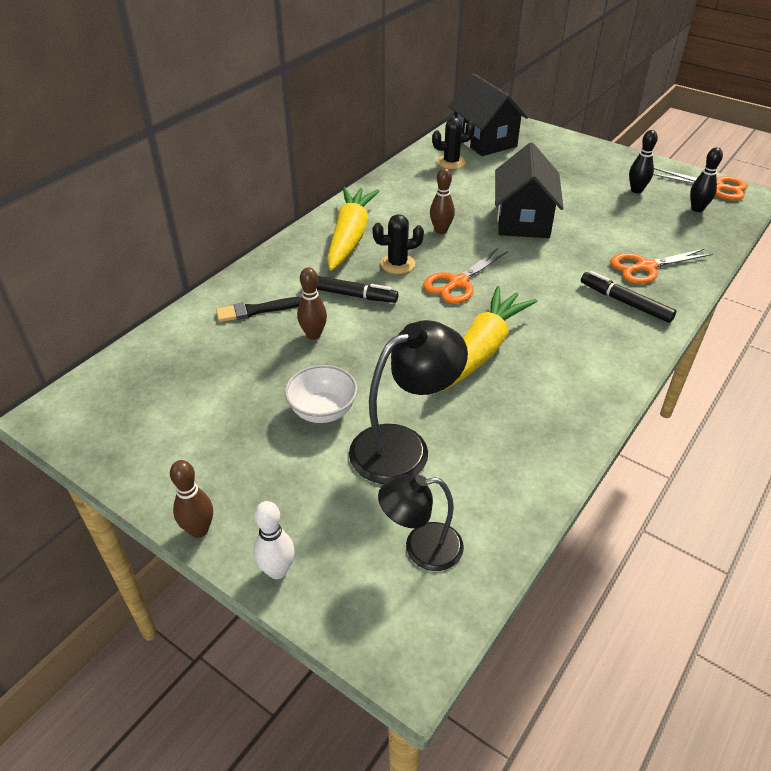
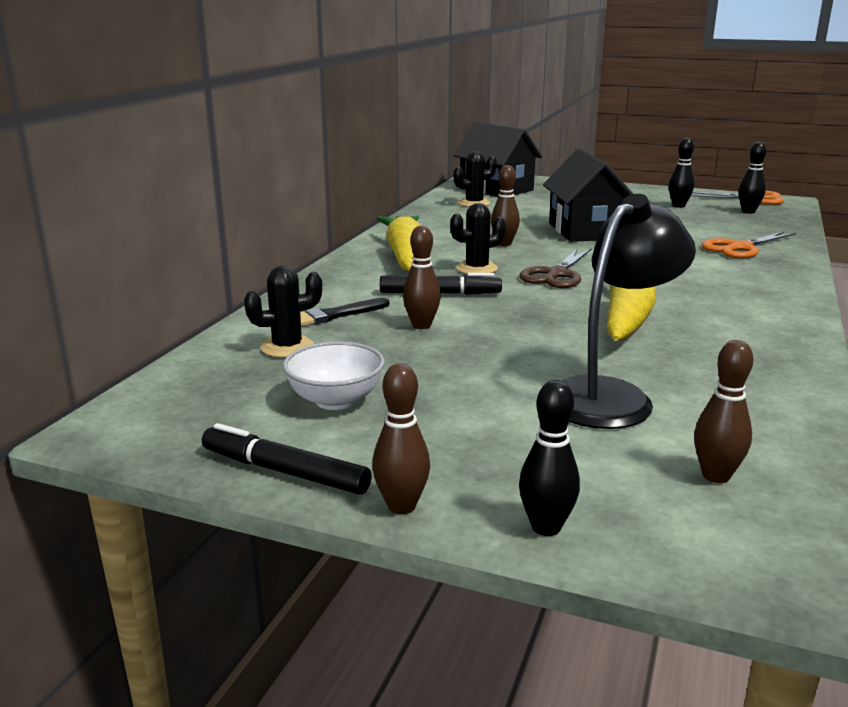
camera: 15 degrees left, 20 degrees down
white bowling pin [254,501,295,579] -> black bowling pin [519,380,580,536]
white bowl [285,365,358,423] -> white bowl moved to [283,341,384,410]
black lamp [378,475,464,571] -> brown bowling pin [694,340,753,483]
orange scissors [423,248,508,304] -> brown scissors [520,248,591,288]
black marker [581,271,676,323] -> black marker moved to [202,423,372,495]
none -> black cactus [244,266,322,358]

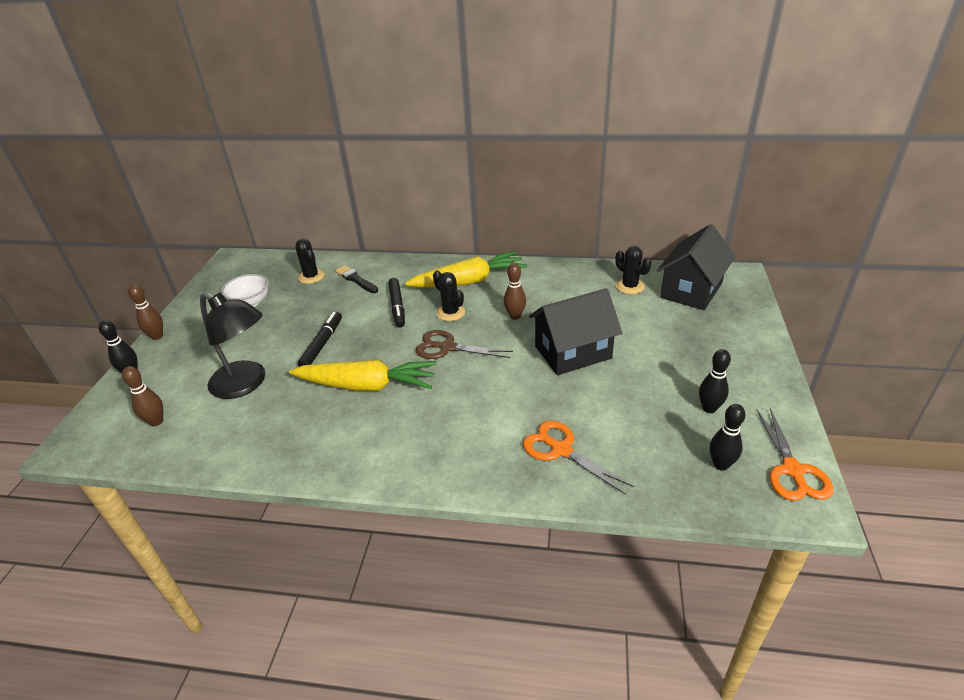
camera: 80 degrees right, 15 degrees up
black marker [202,423,372,495] -> black marker moved to [298,312,342,367]
brown bowling pin [403,226,441,329] -> none

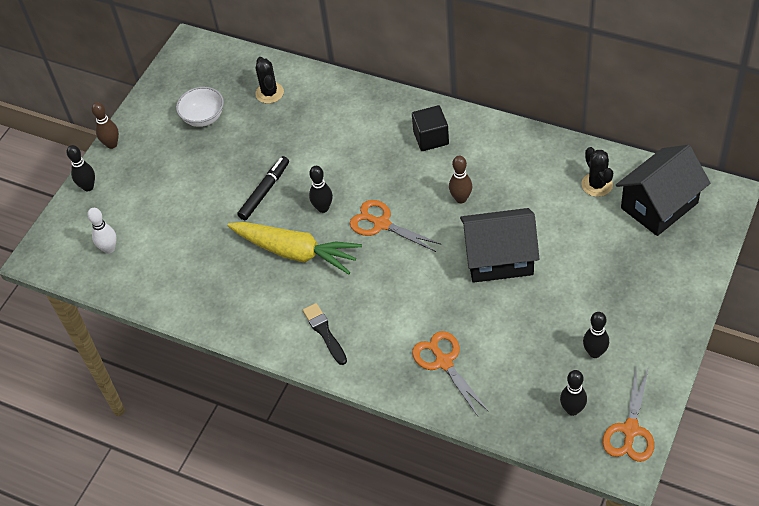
camera: 20 degrees right, 15 degrees up
brown bowling pin [122,366,163,426] -> white bowling pin [87,208,117,254]
black lamp [200,292,265,399] -> none
black brush [335,265,378,293] -> black brush moved to [303,303,347,365]
black marker [388,278,405,327] -> none
yellow carrot [405,251,527,287] -> black cube [412,105,449,151]
brown scissors [416,330,513,359] -> orange scissors [350,200,442,252]
black cactus [433,270,465,321] -> none
none -> black bowling pin [309,166,333,213]

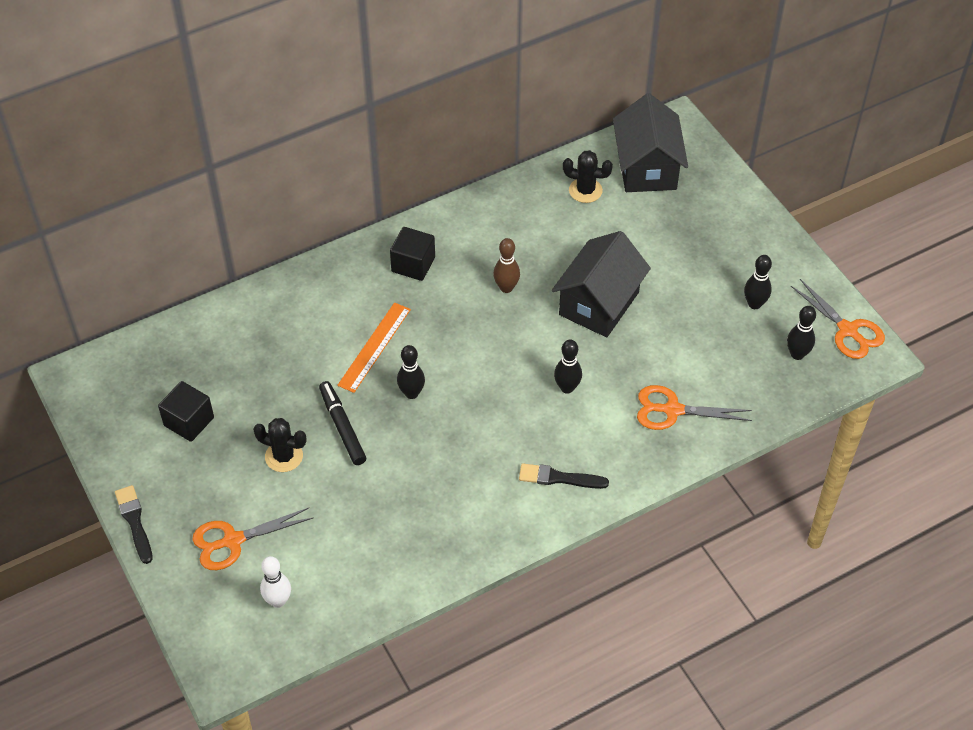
camera: 60 degrees left, 0 degrees up
black bowling pin [66,145,95,191] -> black bowling pin moved to [554,340,582,394]
brown bowling pin [91,102,119,149] -> black brush [115,485,153,564]
white bowl [176,87,224,127] -> black cube [158,381,214,442]
yellow carrot [227,222,362,274] -> none
black cactus [255,57,284,103] -> black cactus moved to [253,418,307,472]
orange scissors [350,200,442,252] -> orange scissors moved to [192,508,314,570]
none -> orange ruler [337,302,411,393]

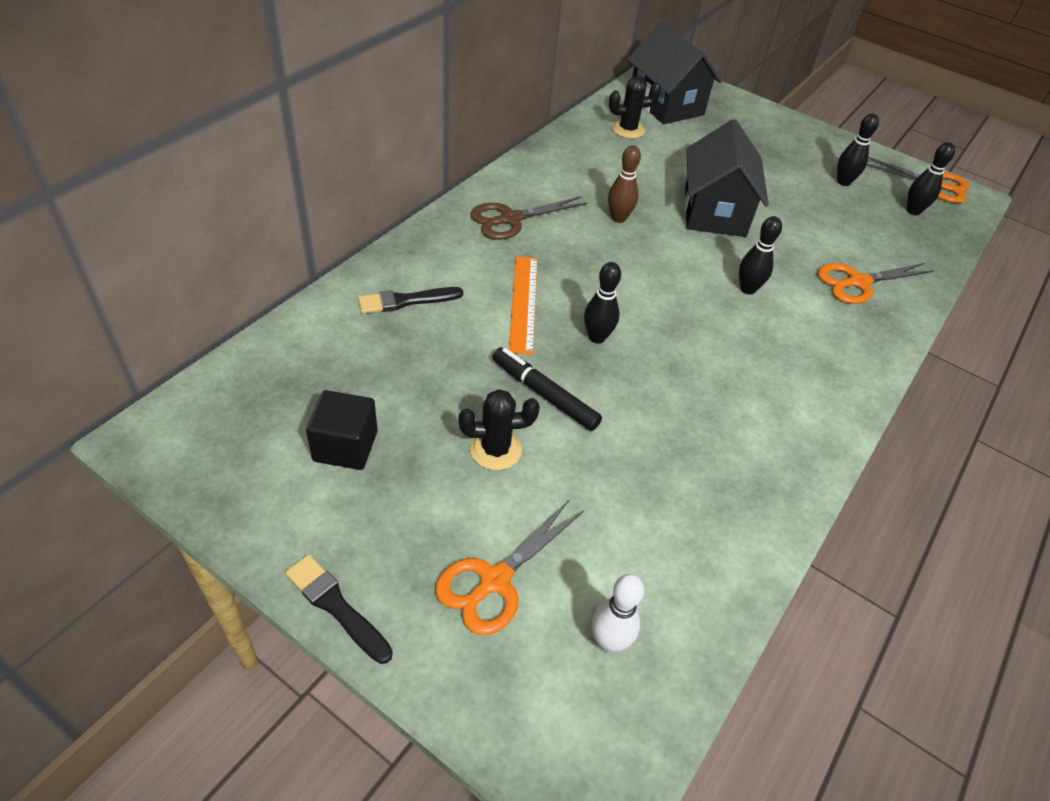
camera: 30 degrees left, 5 degrees down
black cube [390,227,435,281] -> brown scissors [471,196,587,240]
black brush [519,463,609,489] -> black brush moved to [358,287,463,314]

